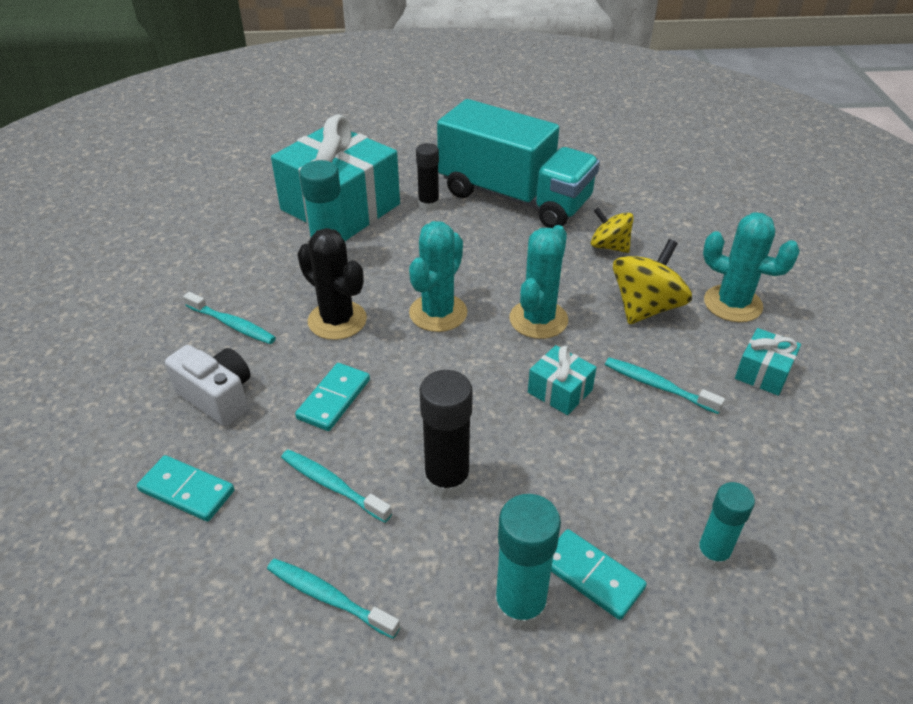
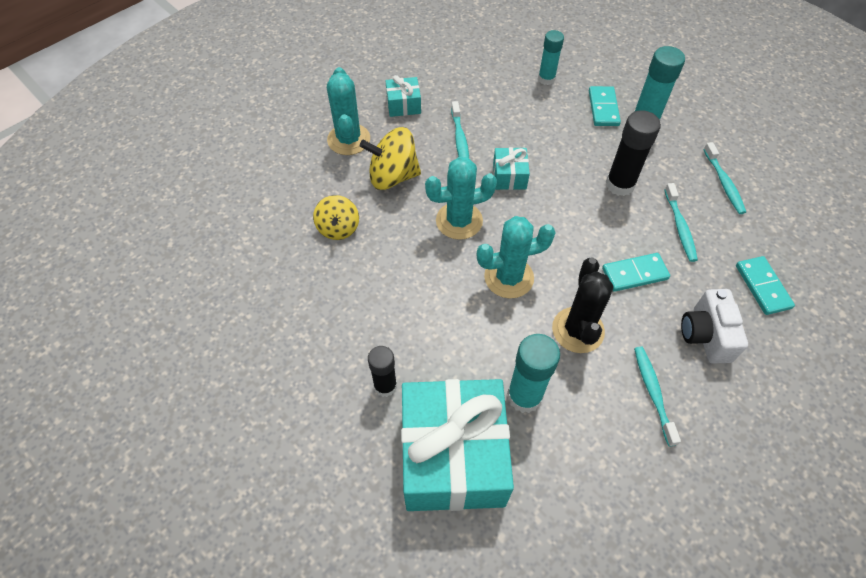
camera: 130 degrees left, 15 degrees up
turquoise truck [437,99,600,228] -> none

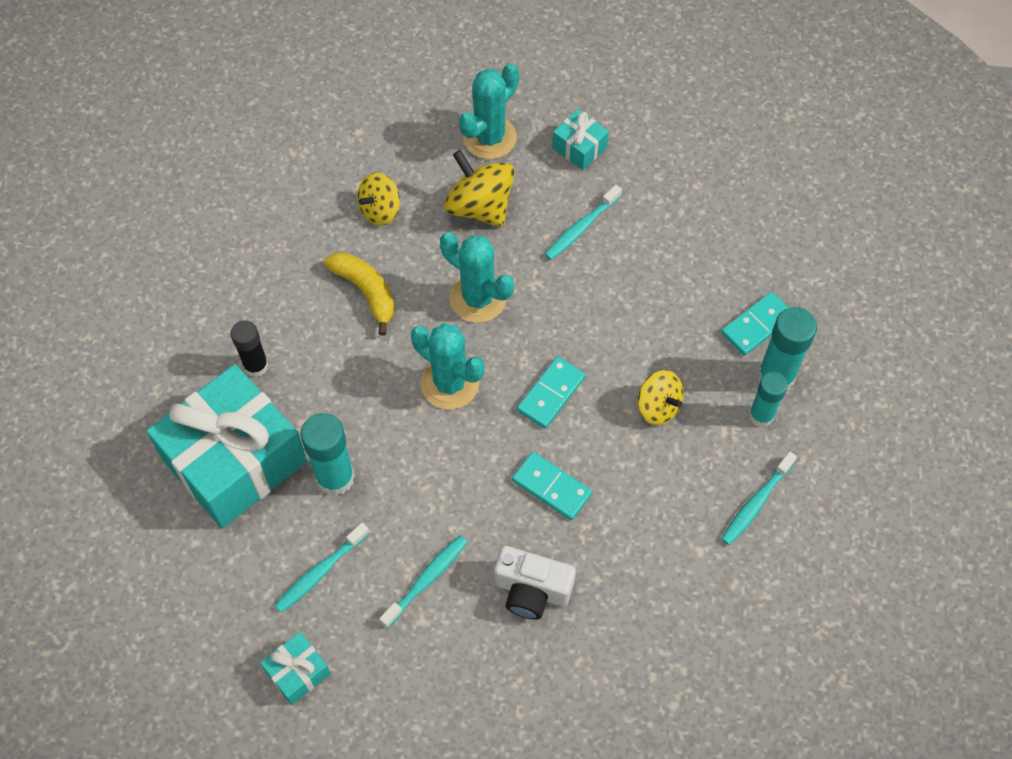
camera: 50 degrees right, 5 degrees up
turquoise gift [493,147,530,190] -> turquoise gift moved to [260,632,331,705]
turquoise glue stick [538,30,564,85] -> turquoise glue stick moved to [749,372,788,427]
black cactus [552,258,613,353] -> none
black glue stick [606,110,661,196] -> yellow spinning top [638,370,684,425]
turquoise toothbrush [665,183,698,262] -> turquoise toothbrush moved to [274,523,370,613]
white camera [681,289,748,364] -> white camera turned 120 degrees counterclockwise [494,546,576,620]
turquoise domino [736,256,795,315] -> turquoise domino moved to [517,356,586,429]
none -> yellow banana [324,252,395,335]

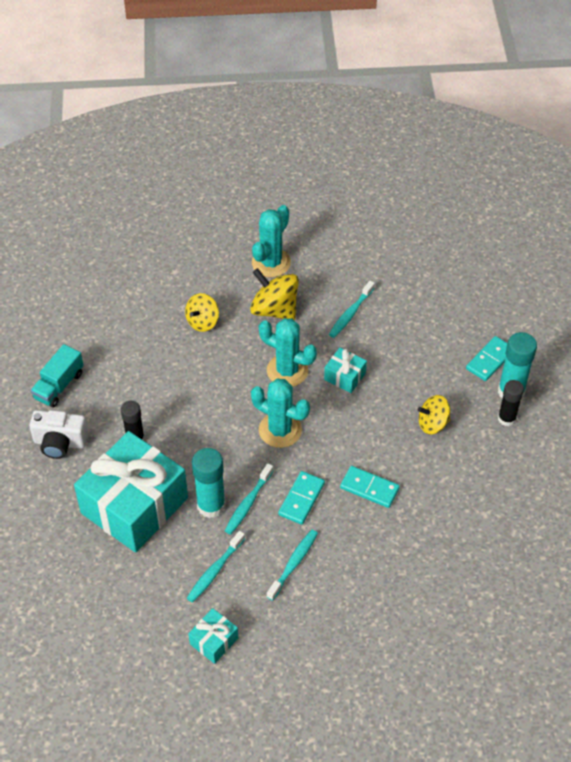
camera: 10 degrees left, 10 degrees down
yellow banana [324,252,395,335] -> none
white camera [494,546,576,620] -> white camera moved to [29,410,89,459]
turquoise domino [517,356,586,429] -> turquoise domino moved to [278,471,325,525]
turquoise gift [552,109,609,170] -> turquoise gift moved to [324,348,367,393]
yellow spinning top [638,370,684,425] -> yellow spinning top turned 135 degrees clockwise [418,395,450,434]
turquoise toothbrush [721,452,797,545] -> turquoise toothbrush moved to [225,463,273,535]
turquoise glue stick [749,372,788,427] -> black glue stick [498,380,524,426]
none -> turquoise truck [31,344,84,408]

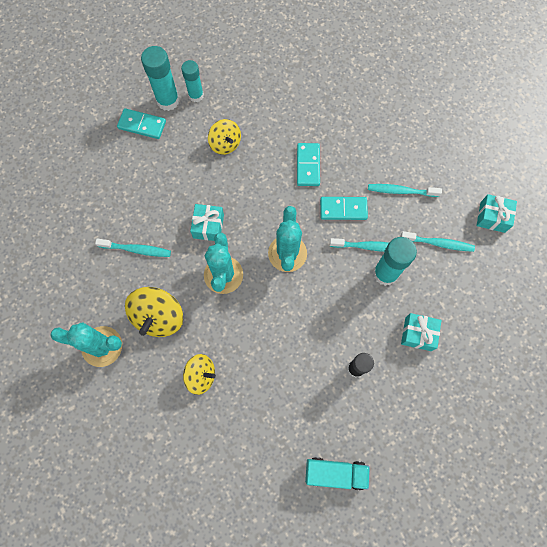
camera: 115 degrees left, 20 degrees up
white camera [29,410,89,459] -> none
turquoise gift [74,431,188,553] -> turquoise gift [401,313,442,351], size x0.42
black glue stick [498,380,524,426] -> turquoise glue stick [181,60,204,102]

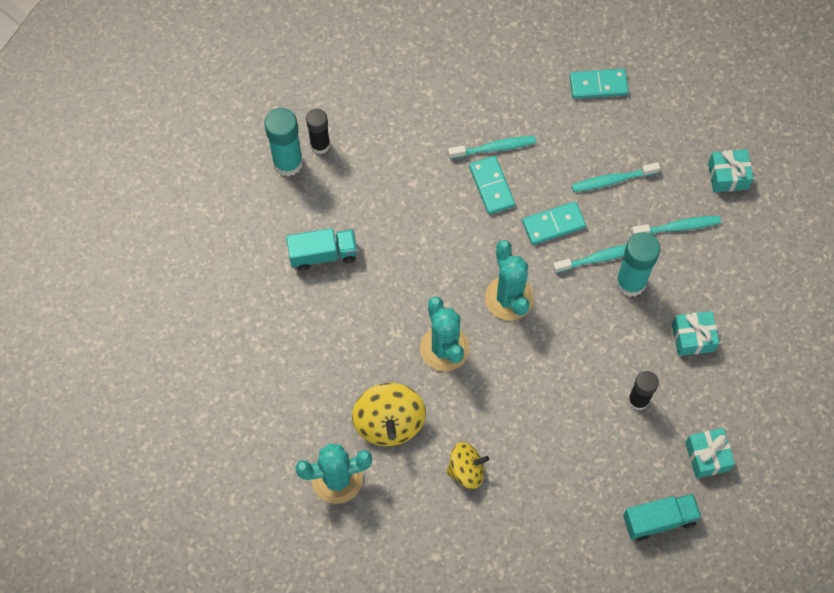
camera: 20 degrees left, 5 degrees down
turquoise toothbrush [95,239,171,257] -> turquoise toothbrush moved to [448,136,536,159]
turquoise domino [117,108,166,139] -> turquoise domino moved to [570,69,629,99]
turquoise glue stick [181,60,204,102] -> black glue stick [306,109,330,154]
turquoise gift [190,204,224,241] -> turquoise gift moved to [685,428,735,478]
yellow spinning top [208,119,241,155] -> none
none -> turquoise truck [286,228,358,271]

